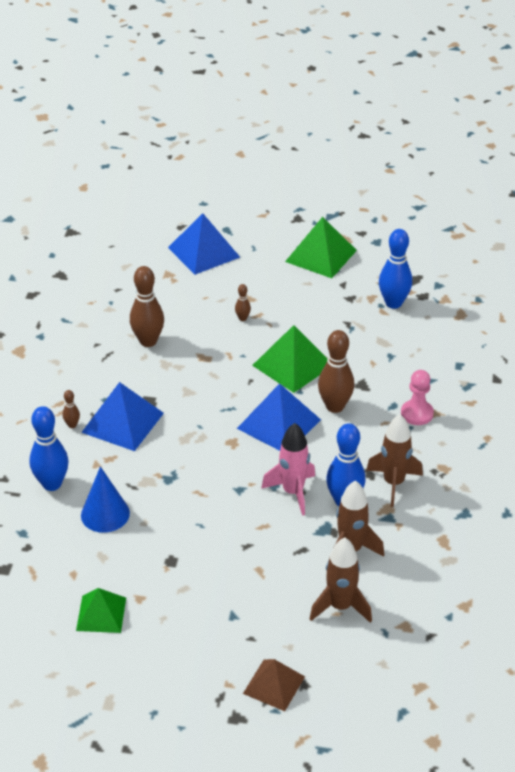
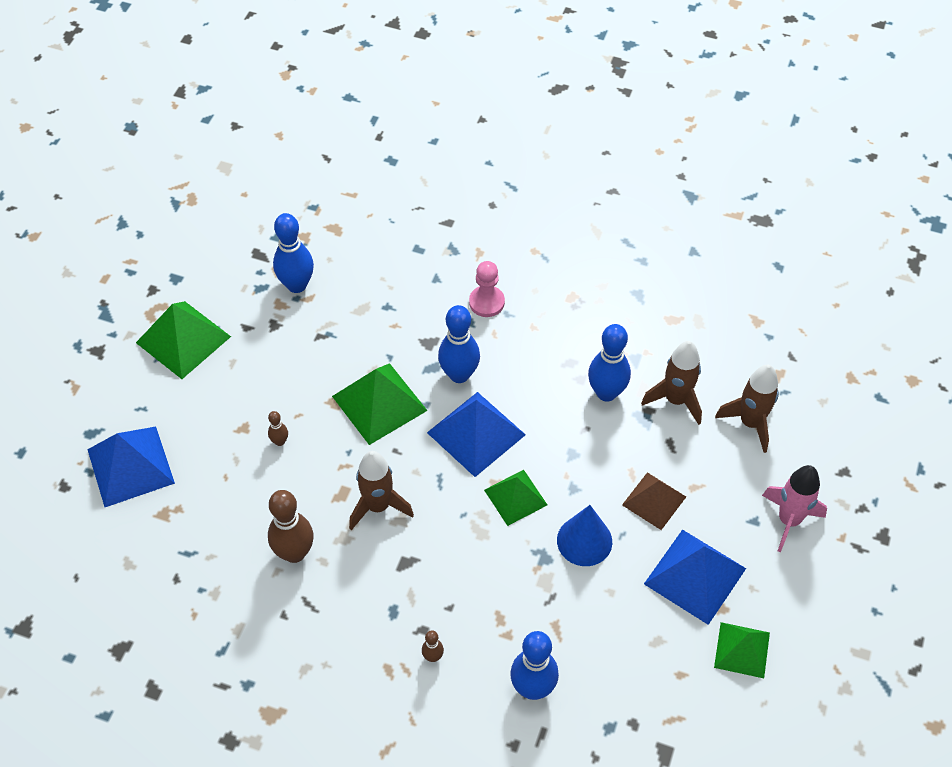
camera: 80 degrees left, 15 degrees up
blue pyramid [81,382,164,451] -> blue pyramid moved to [644,529,746,625]
blue cone [81,466,130,533] -> blue cone moved to [557,505,612,566]
brown pyramid [243,659,305,711] -> brown pyramid moved to [622,472,686,530]
pink rocket [261,423,315,516] -> pink rocket moved to [762,465,827,552]
brown bowling pin [318,330,354,413] -> blue bowling pin [438,305,480,383]
brown rocket [366,414,423,507] -> brown rocket moved to [349,451,414,530]
none -> green pyramid [484,470,547,526]

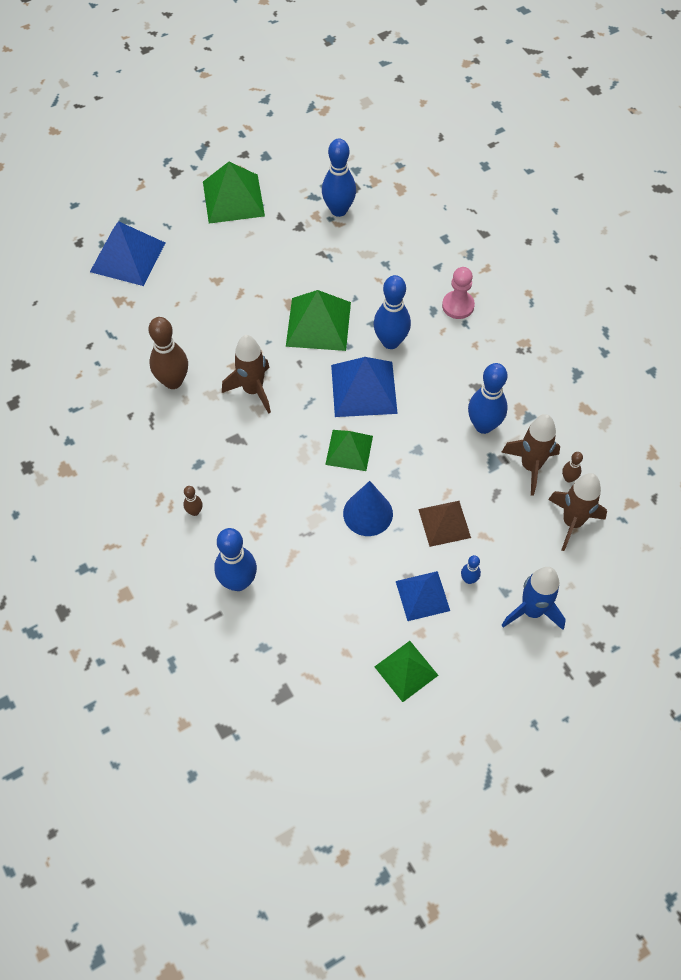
camera: 40 degrees right, 5 degrees up
brown bowling pin [268,411,288,446] -> brown bowling pin moved to [562,452,583,483]
blue pyramid [644,529,746,625] -> blue pyramid [396,571,450,621], size x0.65
pink rocket [762,465,827,552] -> blue rocket [502,567,566,630]
none -> blue bowling pin [461,555,481,584]

